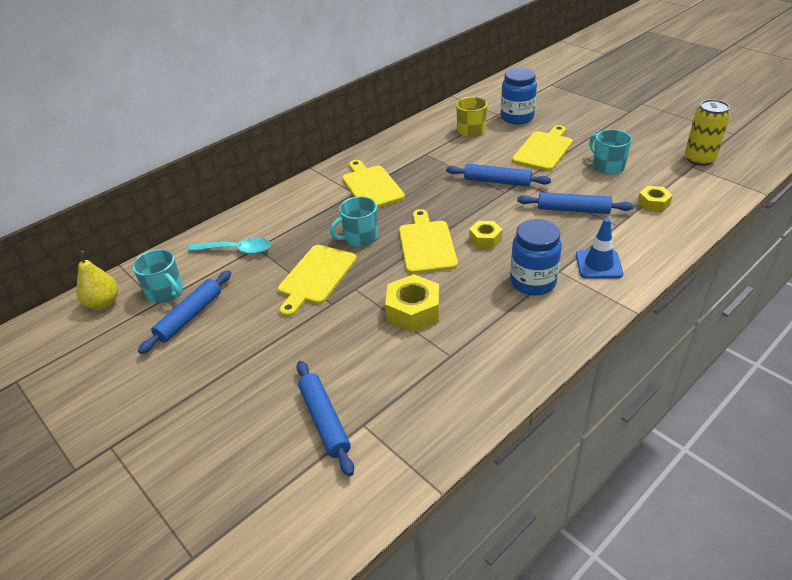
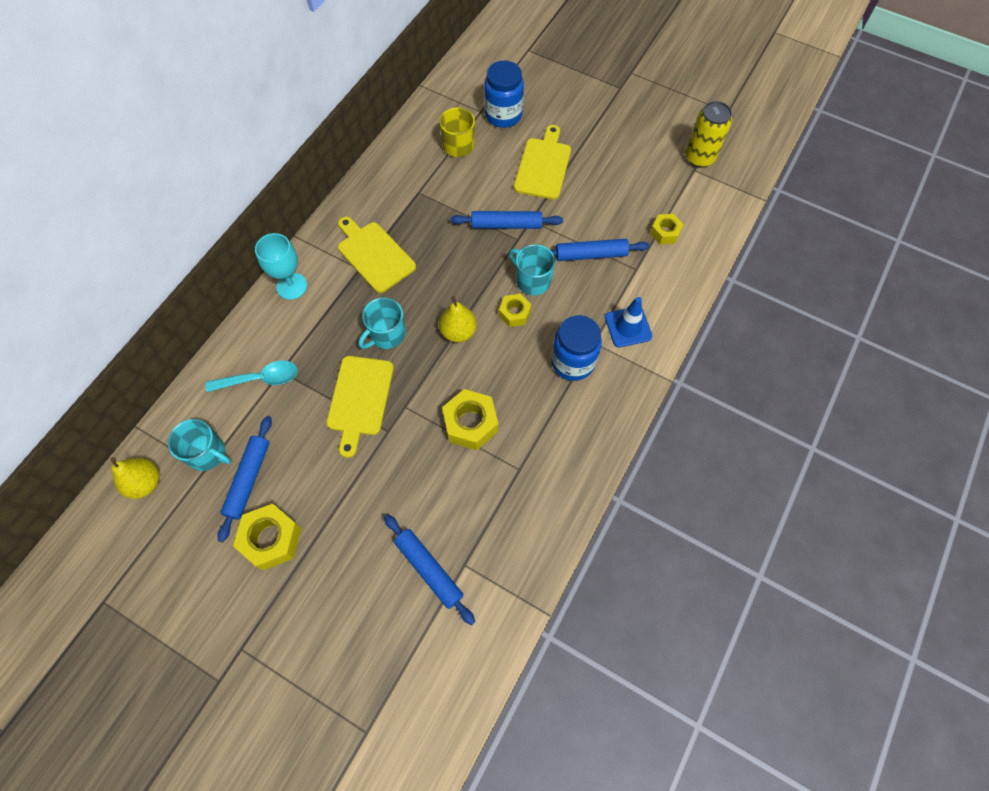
camera: 20 degrees left, 25 degrees up
yellow cutting board [399,209,458,274] -> yellow pear [439,296,477,342]
turquoise mug [589,129,632,175] -> turquoise mug moved to [509,244,555,295]
none -> yellow nut [233,503,301,570]
none -> turquoise goblet [255,233,307,300]

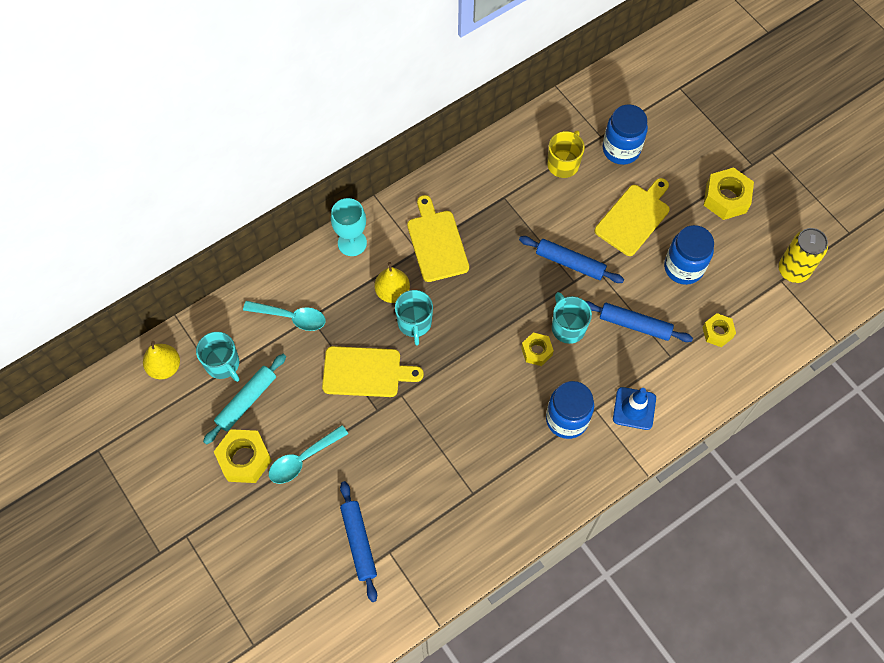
camera: 25 degrees right, 0 degrees up
blue rolling pin [217,416,272,542] -> turquoise rolling pin [203,354,286,445]
yellow cutting board [326,356,394,458] -> yellow cutting board turned 120 degrees counterclockwise [322,346,424,397]
turquoise mug [359,298,406,349] -> turquoise mug turned 75 degrees counterclockwise [395,290,433,346]
yellow pear [439,296,477,342] -> yellow pear moved to [375,262,410,303]
yellow nut [442,389,498,450] -> yellow nut moved to [704,167,754,220]
none -> turquoise spoon [269,425,348,484]
none -> blue jar [664,225,714,285]

